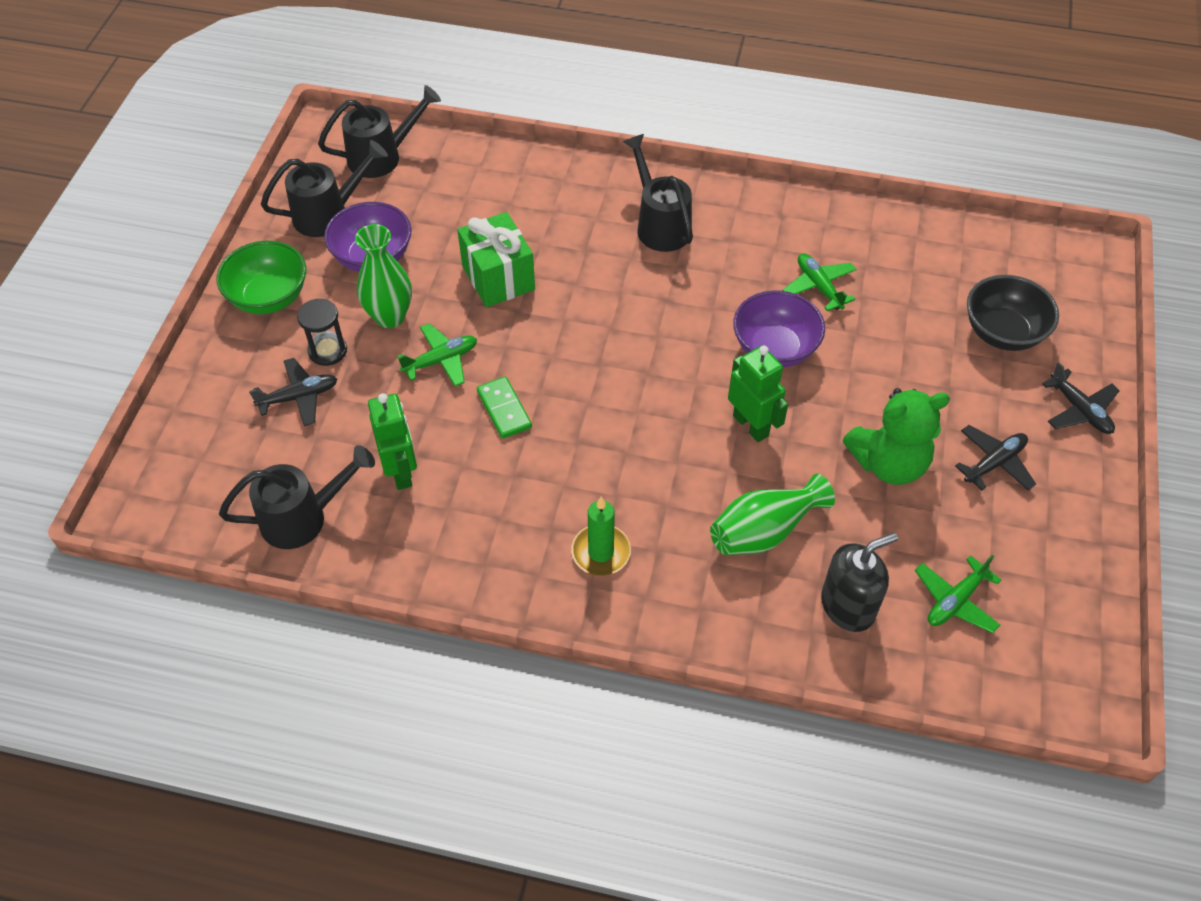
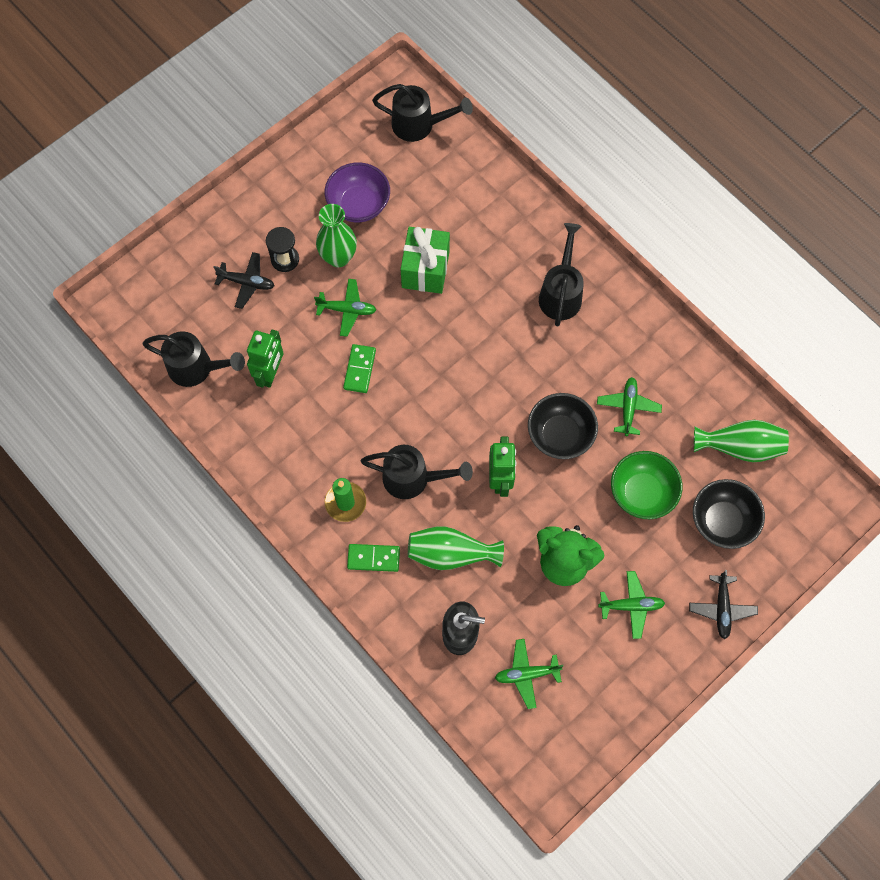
camera: 35 degrees right, 15 degrees up
green bowl [216,241,306,314] -> green bowl moved to [611,451,682,519]
black watering can [261,140,388,237] -> black watering can moved to [361,445,473,499]
purple bowl [733,290,825,368] -> black bowl [528,393,598,459]
black plane [955,425,1036,490] -> green plane [598,571,665,639]
none -> green domino [347,544,400,572]
none -> green vase [694,420,789,462]

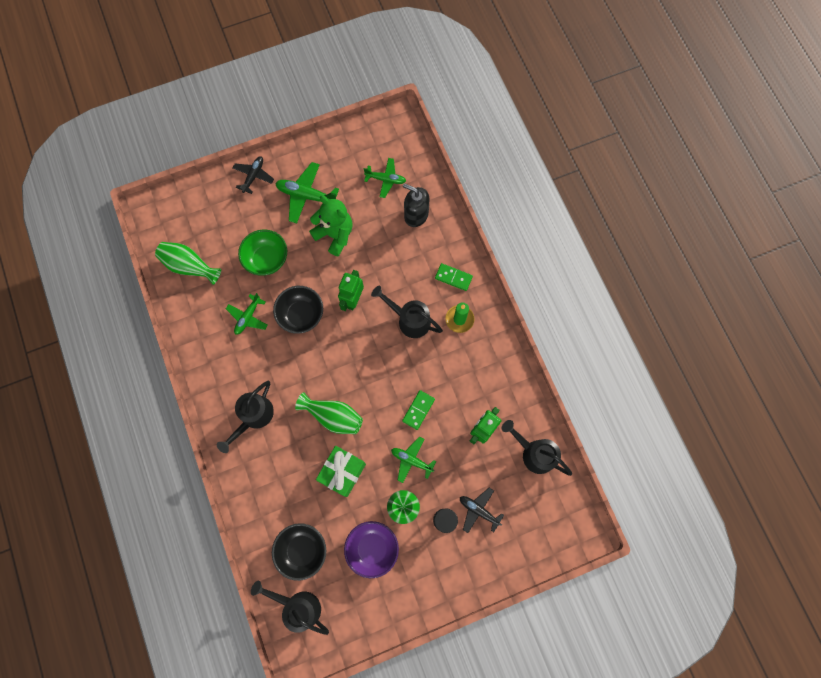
camera: 160 degrees left, 5 degrees up
green vase [408,526,504,570] -> green vase moved to [295,392,363,434]
green plane [598,571,665,639] -> green plane [275,162,339,223], size x1.52
black bowl [693,479,765,549] -> black bowl moved to [272,523,326,581]

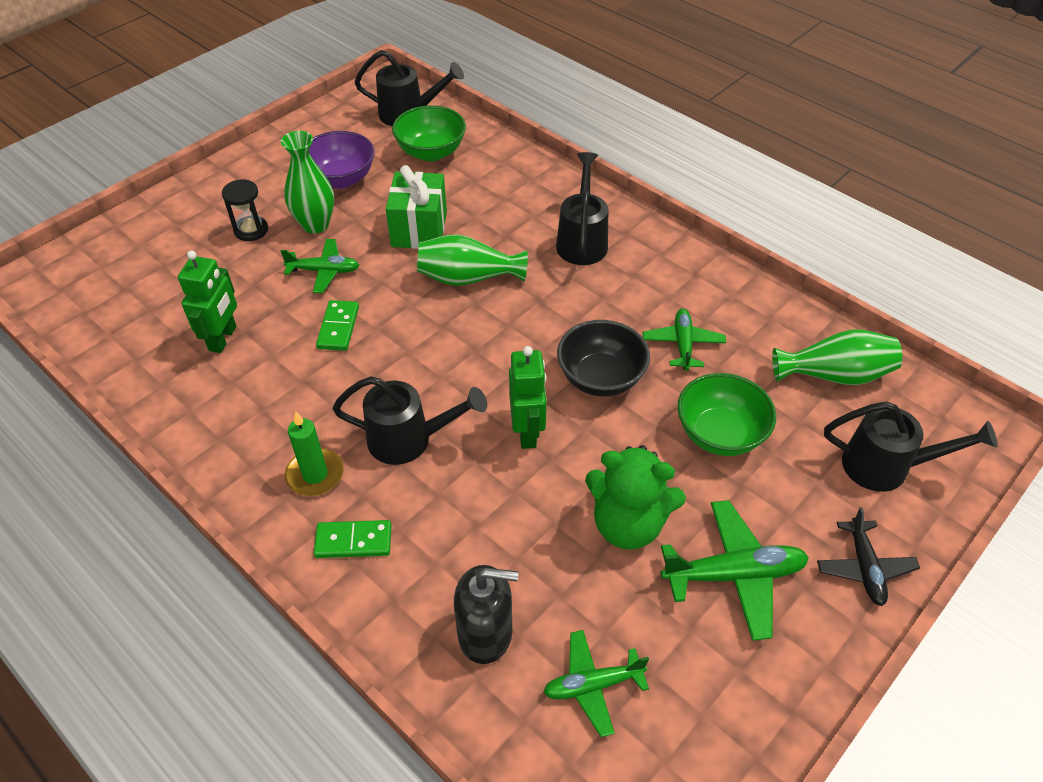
camera: 155 degrees right, 25 degrees down
black bowl [272,523,326,581] -> green bowl [392,105,466,161]
black plane [460,488,504,533] -> none
black watering can [502,420,572,476] -> black watering can moved to [824,401,998,492]

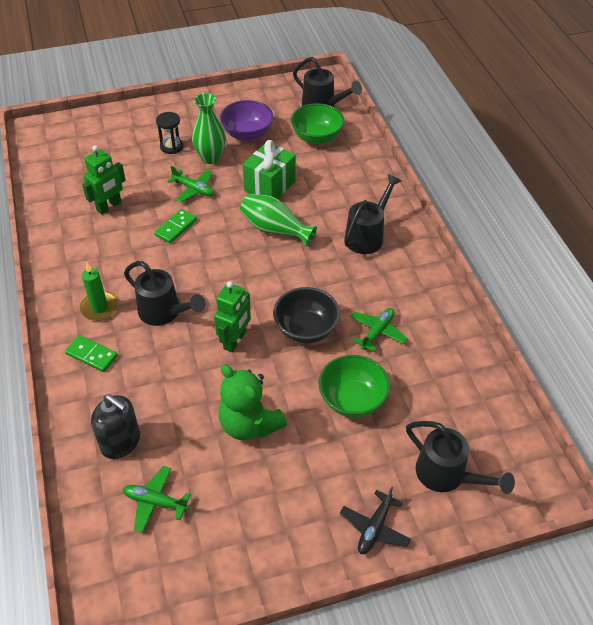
camera: 30 degrees right, 0 degrees up
green plane [661,500,809,641] -> none
green vase [772,329,902,385] -> none

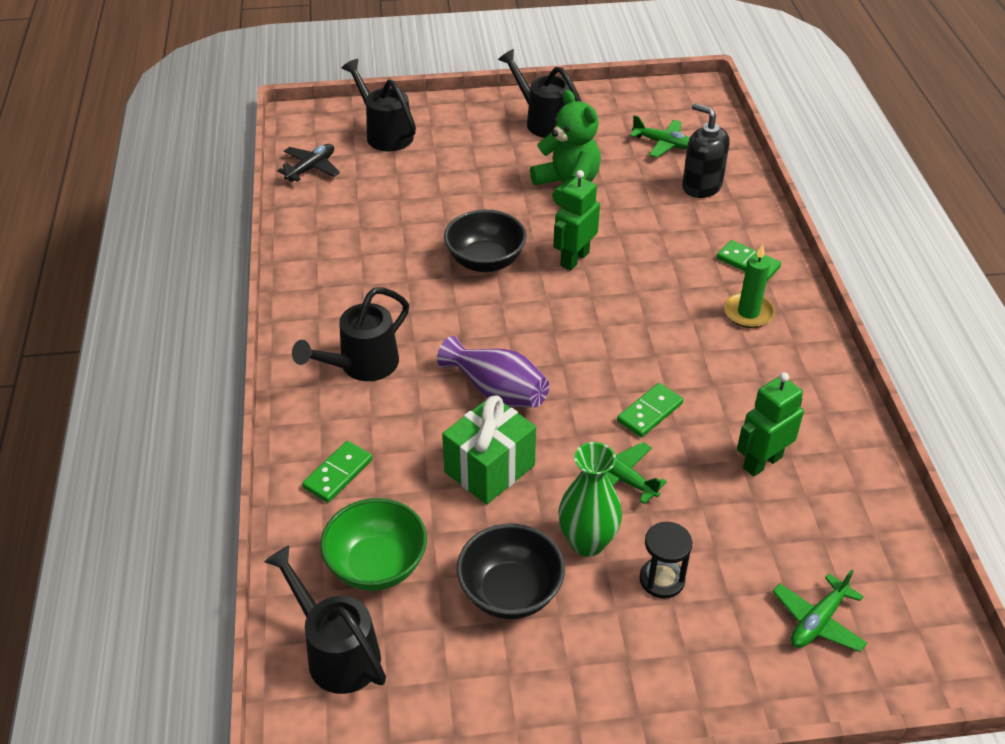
camera: 170 degrees left, 5 degrees down
black watering can [124,261,206,326] -> black watering can moved to [498,49,582,138]
purple bowl [220,100,274,141] -> black bowl [457,524,565,619]
green vase [240,194,317,247] -> purple vase [437,336,549,407]
green bowl [318,355,390,418] -> none
black plane [340,486,411,554] -> black plane moved to [277,144,340,182]
green plane [350,308,408,352] -> green plane moved to [773,570,867,652]
none -> green domino [302,441,373,503]

